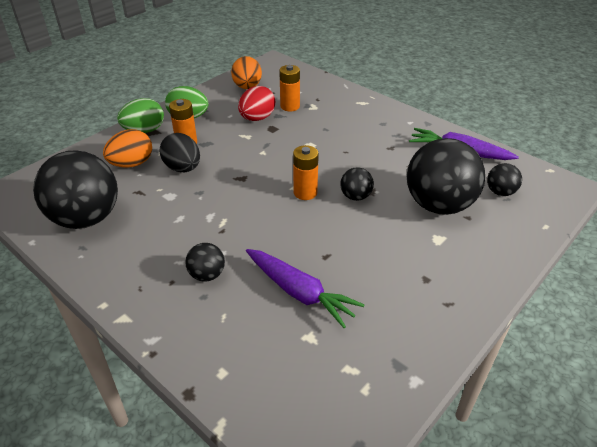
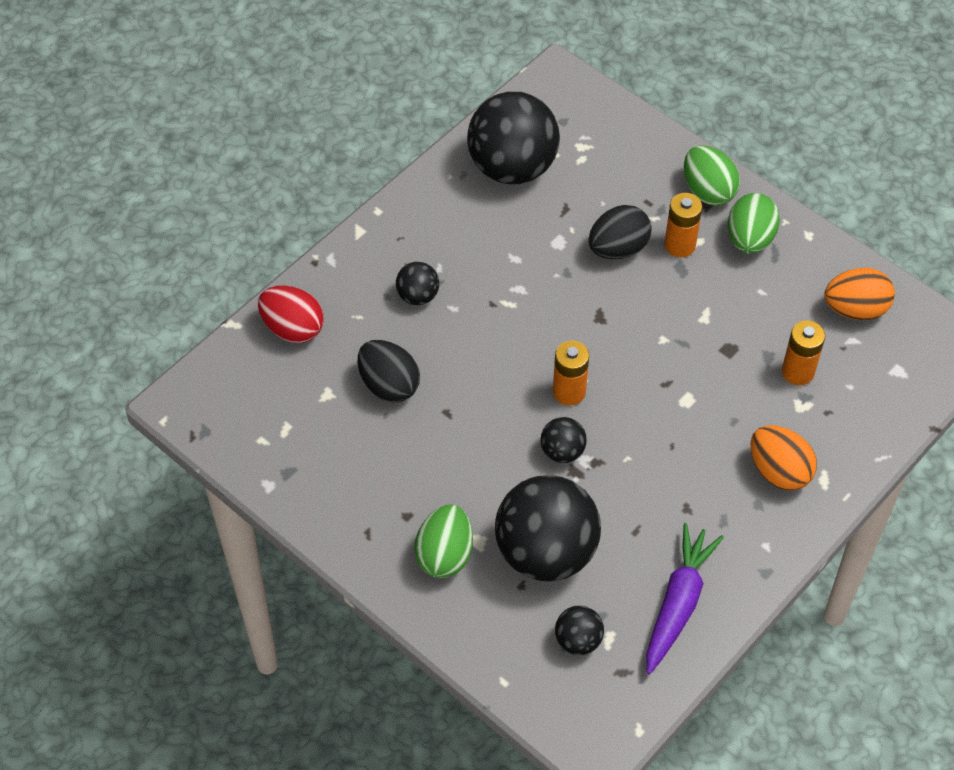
camera: 90 degrees right, 15 degrees up
orange egg [103,129,152,168] -> orange egg moved to [751,425,817,490]
red egg [238,86,275,121] -> red egg moved to [258,286,324,343]
purple carrot [246,249,364,328] -> black egg [358,340,420,403]
none -> green egg [414,504,473,578]

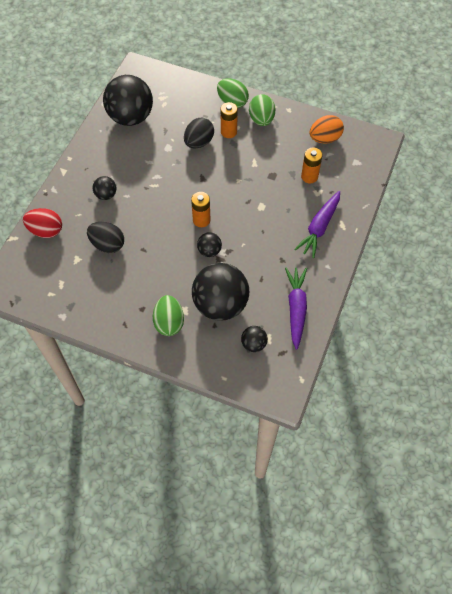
camera: 20 degrees left, 5 degrees up
orange egg [751,425,817,490] -> purple carrot [294,191,340,258]

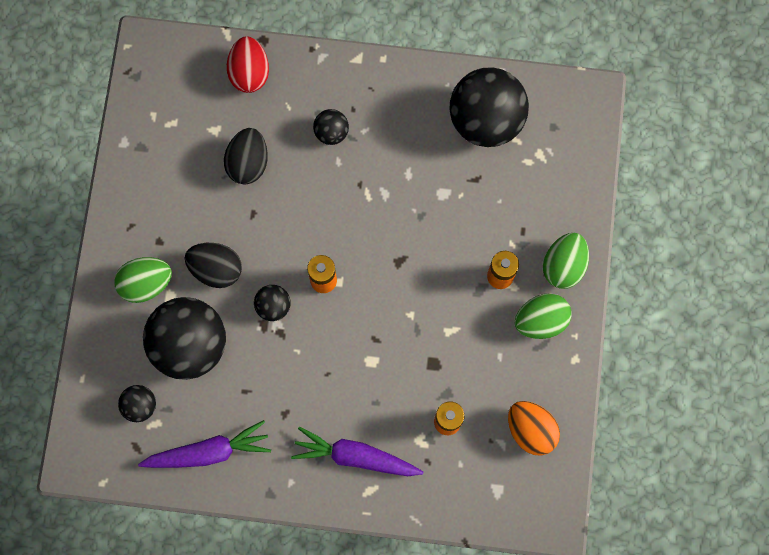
camera: 75 degrees right, 15 degrees up
black egg [184,118,214,148] -> black egg moved to [185,243,242,288]

